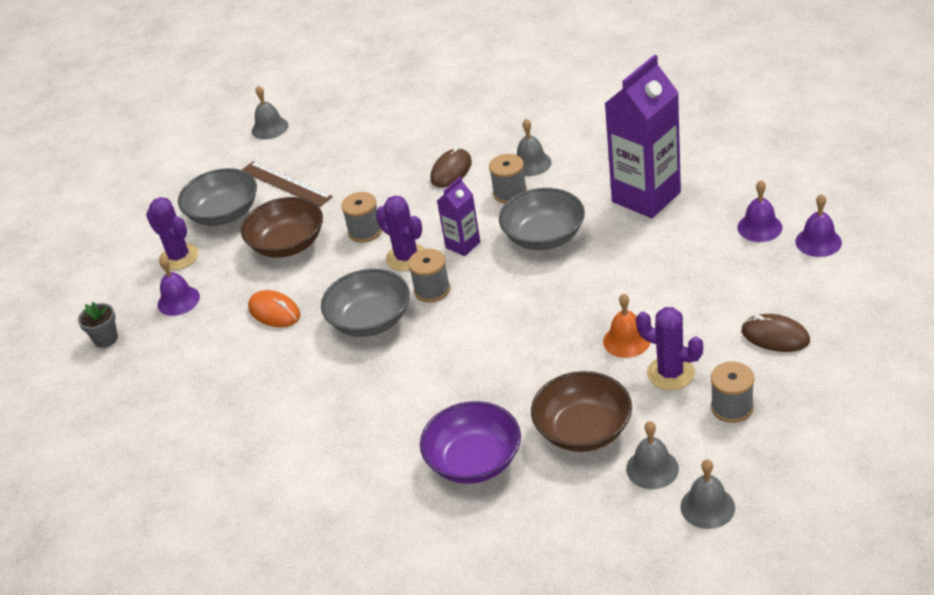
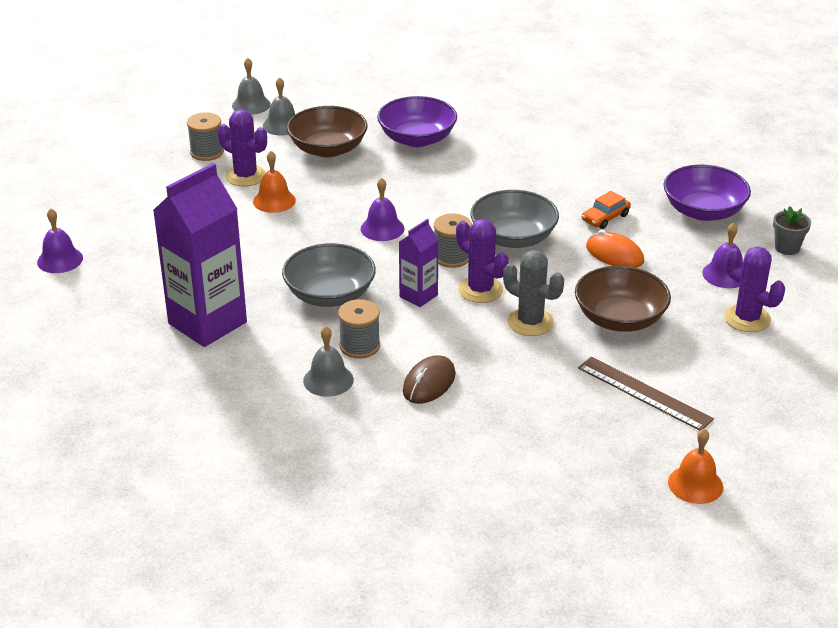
camera: 175 degrees right, 5 degrees down
grey bowl [178,168,257,226] -> none
grey bell [252,86,288,139] -> orange bell [668,428,723,504]
grey spool [341,192,382,243] -> grey cactus [503,250,564,336]
purple bell [737,180,782,242] -> purple bell moved to [361,178,404,241]
brown mouse [741,314,810,352] -> none
none -> orange car [582,191,631,229]
none -> purple bowl [663,164,751,221]

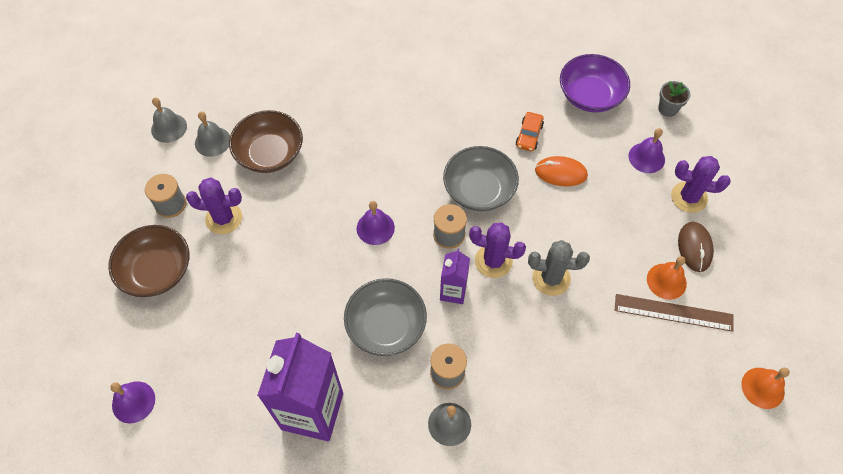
camera: 30 degrees left, 25 degrees up
orange bell [253,151,296,213] -> orange bell moved to [647,256,687,300]
purple bowl [377,96,457,147] -> none
brown mouse [403,355,456,404] -> brown mouse moved to [678,222,714,272]
brown bowl [575,266,671,332] -> brown bowl moved to [108,225,189,297]

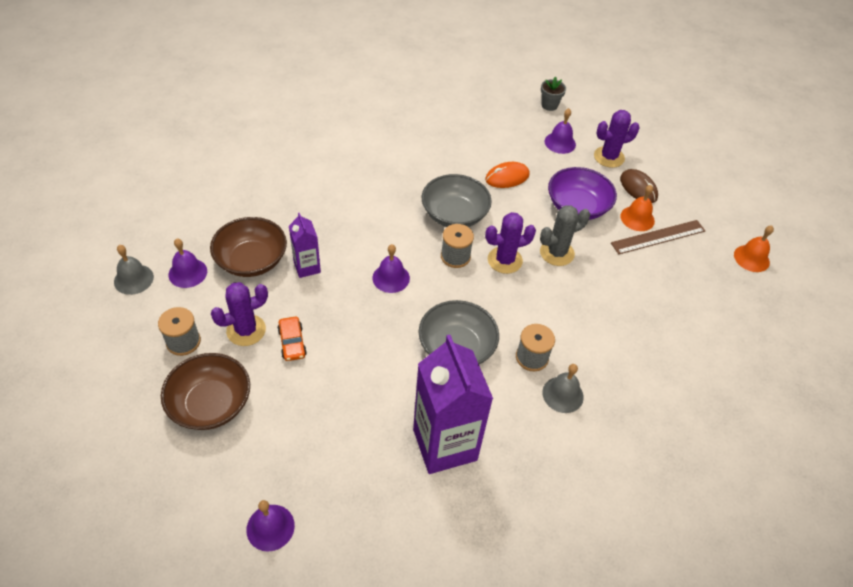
camera: 35 degrees left, 10 degrees down
grey bell [195,112,230,157] -> purple bell [168,239,207,288]
purple carton [440,249,470,304] -> purple carton moved to [289,213,321,278]
orange car [516,112,544,151] -> orange car moved to [278,316,307,361]
purple bowl [560,54,630,112] -> purple bowl moved to [548,167,617,220]

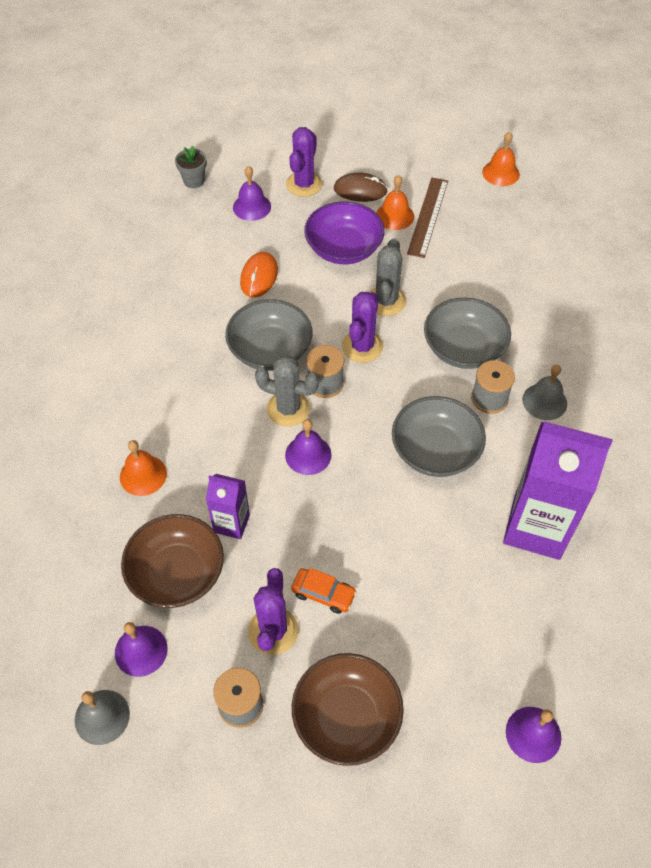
camera: 50 degrees left, 5 degrees up
none -> orange bell [120,440,167,496]
none -> grey cactus [255,355,319,427]
none -> grey bowl [424,298,511,369]

